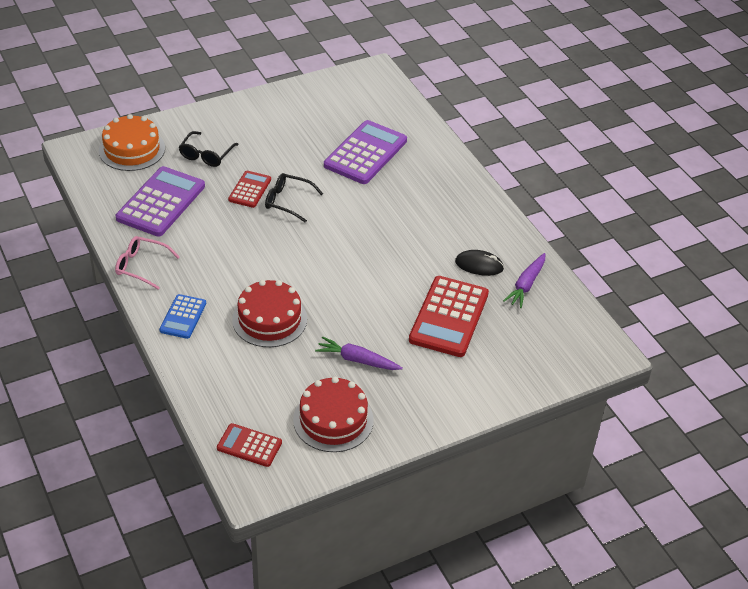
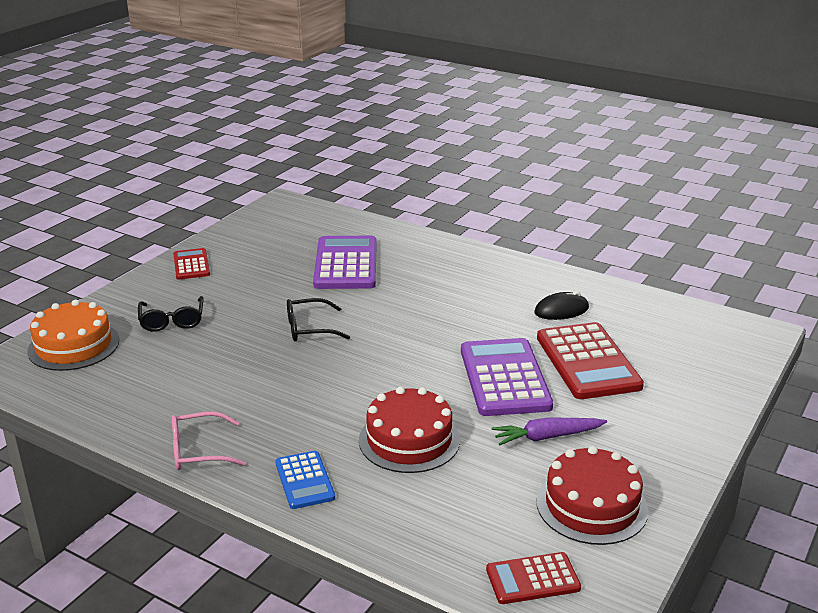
camera: 30 degrees left, 15 degrees down
purple calculator [116,166,205,236] -> purple calculator moved to [461,338,553,416]
red calculator [228,171,271,208] -> red calculator moved to [173,248,210,280]
purple carrot [503,253,545,308] -> none

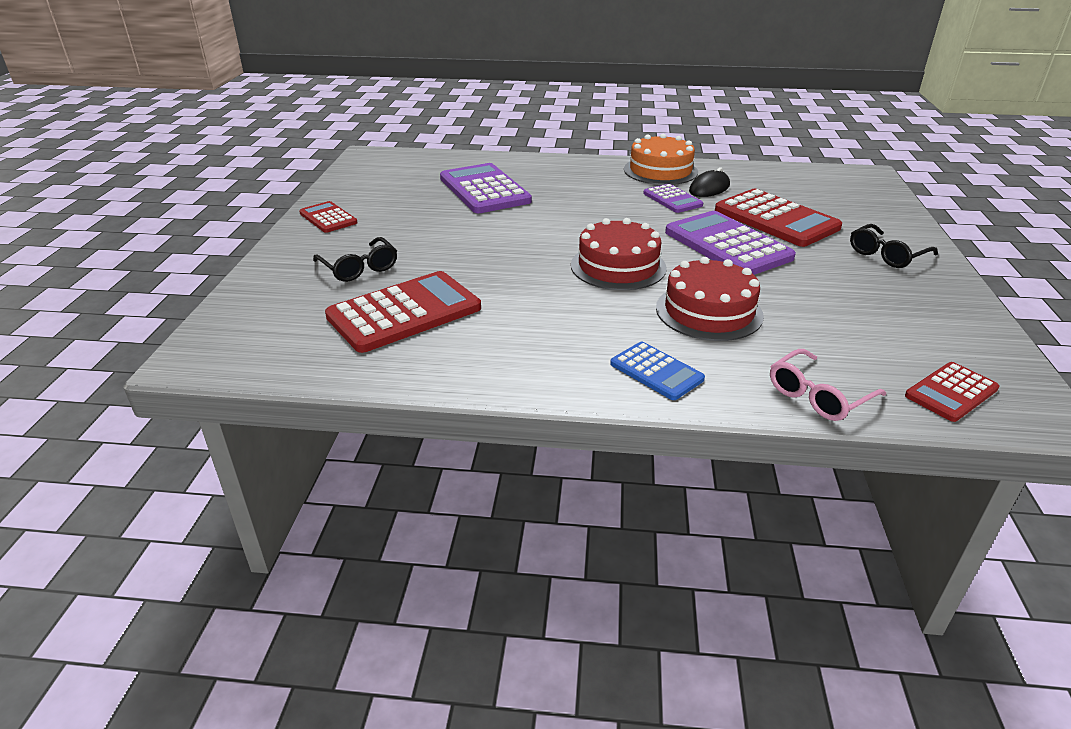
camera: 25 degrees left, 5 degrees up
orange cake [27,300,119,371] -> orange cake moved to [624,134,698,185]
pink glasses [172,412,246,470] -> pink glasses moved to [770,349,886,421]
black glasses [287,298,350,342] -> black glasses moved to [850,224,938,268]
purple carrot [492,418,607,445] -> none
red cake [536,446,648,545] -> red cake moved to [571,218,667,290]
none -> red calculator [325,271,481,353]
none -> purple calculator [643,184,703,213]

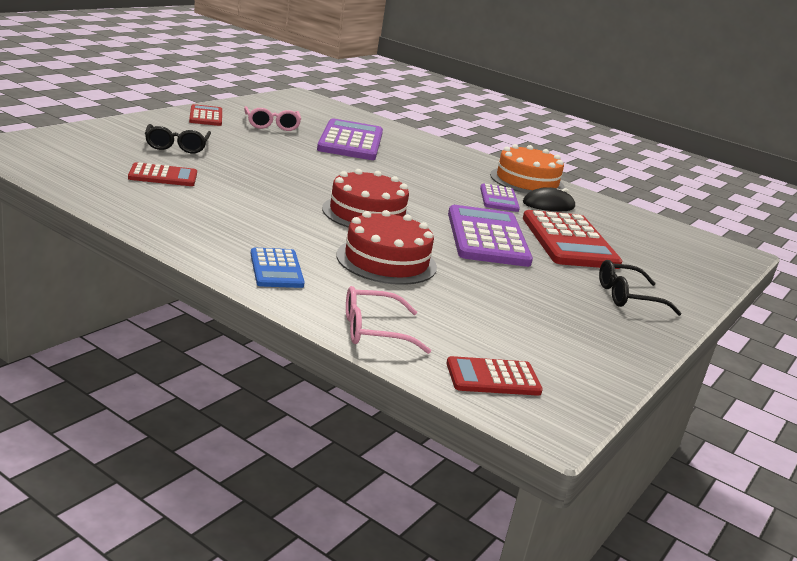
camera: 25 degrees right, 10 degrees down
red calculator [325,271,481,353] -> red calculator [128,162,197,186], size x0.55
none -> pink glasses [244,106,301,131]

